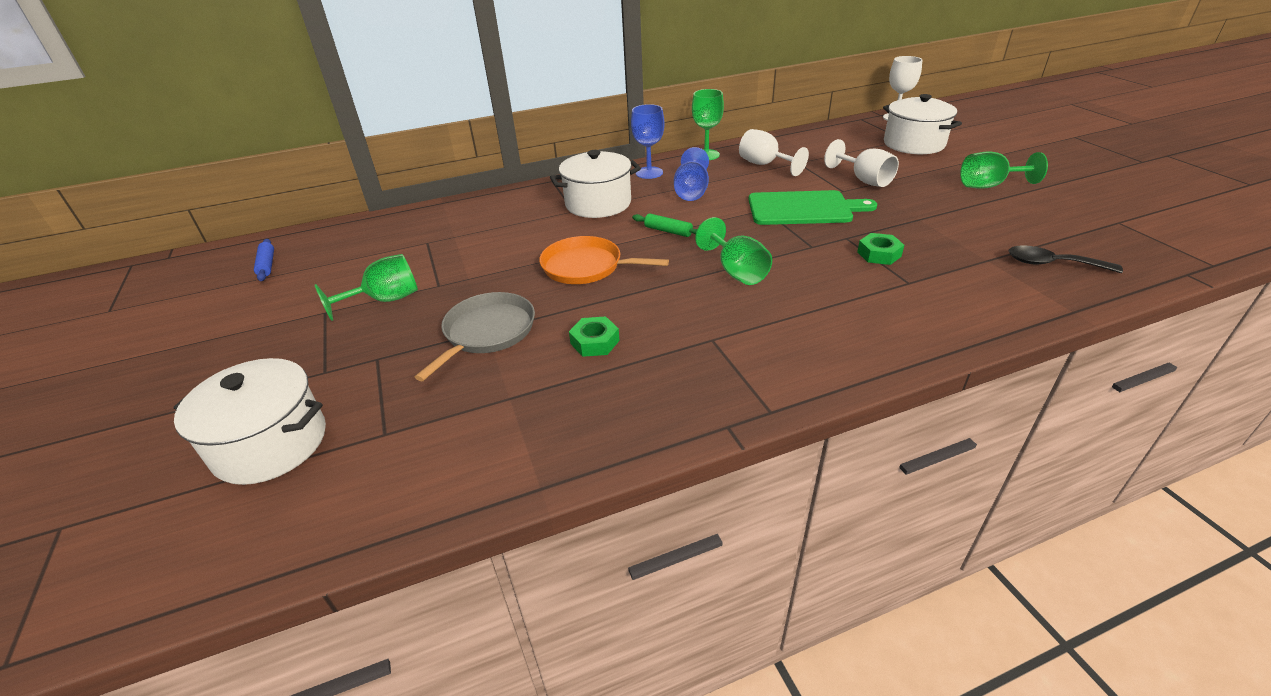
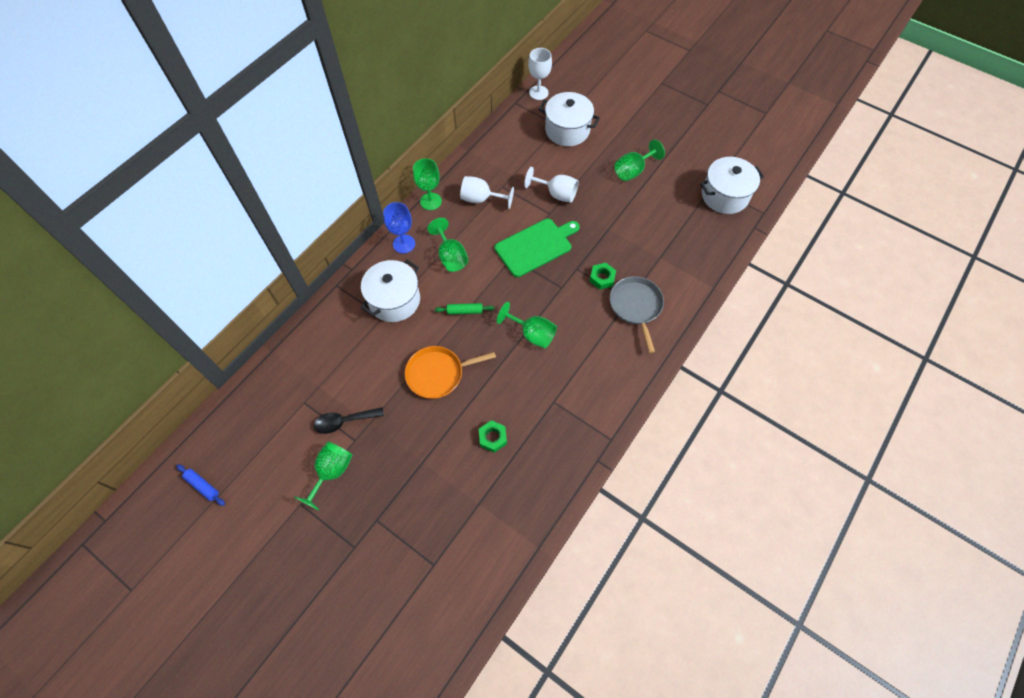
camera: 35 degrees left, 25 degrees up
white pot [173,358,326,485] -> white pot moved to [700,157,764,214]
grey pan [415,292,535,381] -> grey pan moved to [610,276,664,353]
blue goblet [674,147,709,201] -> green goblet [427,218,468,272]
black spoon [1008,245,1123,273] -> black spoon moved to [313,407,384,434]

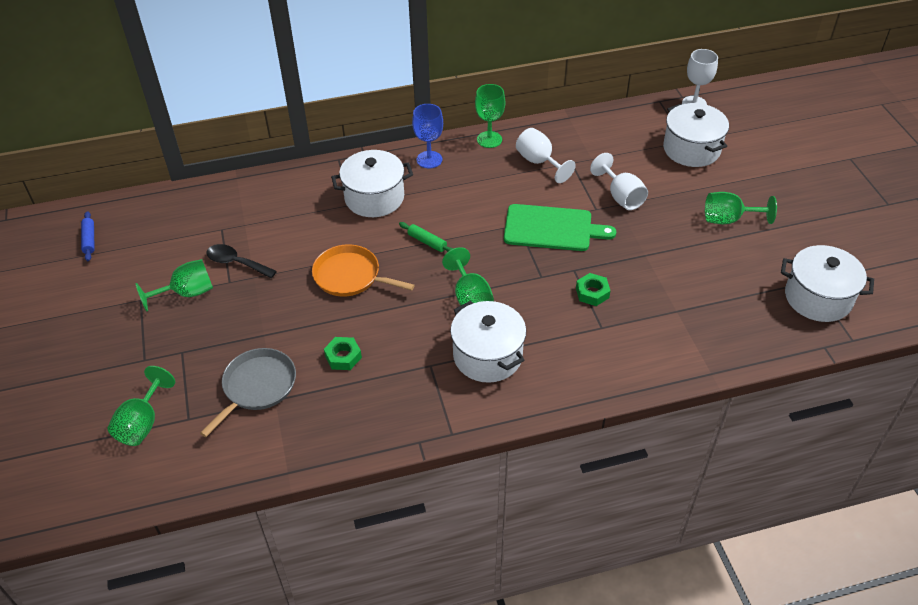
camera: 40 degrees right, 15 degrees down
green goblet [427,218,468,272] -> green goblet moved to [108,366,175,446]
grey pan [610,276,664,353] -> grey pan moved to [200,348,296,437]
none -> white pot [450,301,526,383]

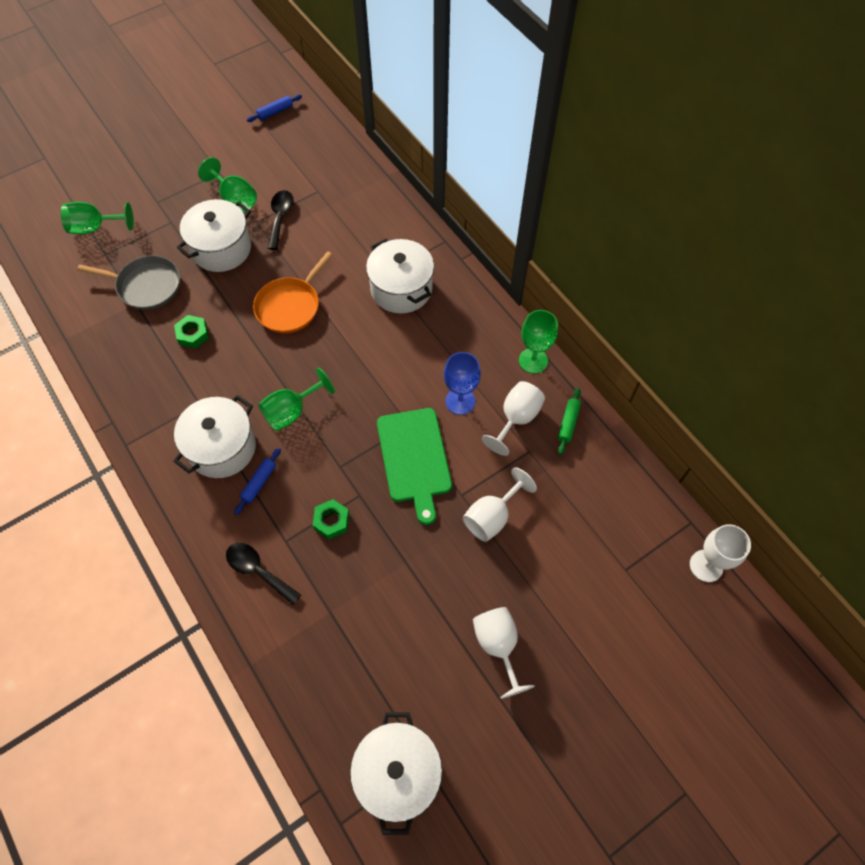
camera: 70 degrees right, 15 degrees up
orange pan [312,244,415,297] -> orange pan turned 150 degrees counterclockwise [253,251,333,333]
green rolling pin [399,222,453,252] -> green rolling pin moved to [558,388,581,455]
blue goblet [412,104,443,168] -> blue goblet moved to [444,352,481,415]
white pot [663,103,729,167] -> white pot moved to [177,199,251,272]
green goblet [705,192,777,224] -> white goblet [473,607,535,699]
none -> black spoon [226,543,301,605]
none -> blue rolling pin [234,448,281,515]

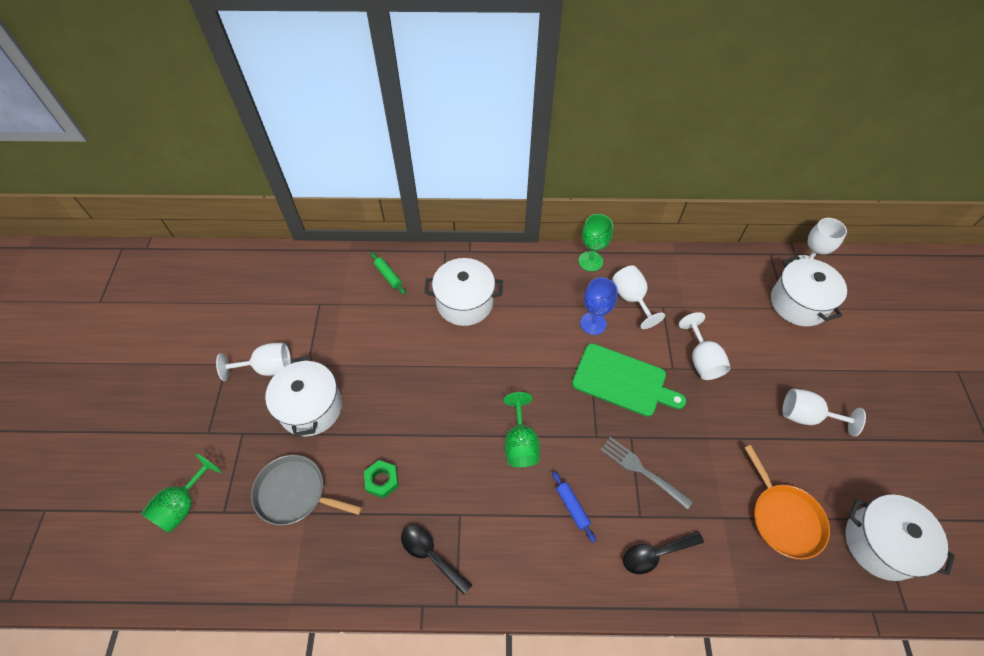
camera: 55 degrees left, 5 degrees down
grey pan [77,256,180,310] -> grey pan turned 120 degrees counterclockwise [251,455,362,525]
white pot [173,395,256,478] -> white pot moved to [771,256,847,326]
green goblet [198,157,257,213] -> white goblet [216,343,291,381]
blue rolling pin [247,94,302,122] -> none
orange pan [253,251,333,333] -> orange pan moved to [744,445,830,559]
black spoon [268,190,294,250] -> black spoon moved to [401,525,472,595]
green nut [312,499,349,539] -> grey fork [600,437,693,510]
green rolling pin [558,388,581,455] -> green rolling pin moved to [370,252,406,295]

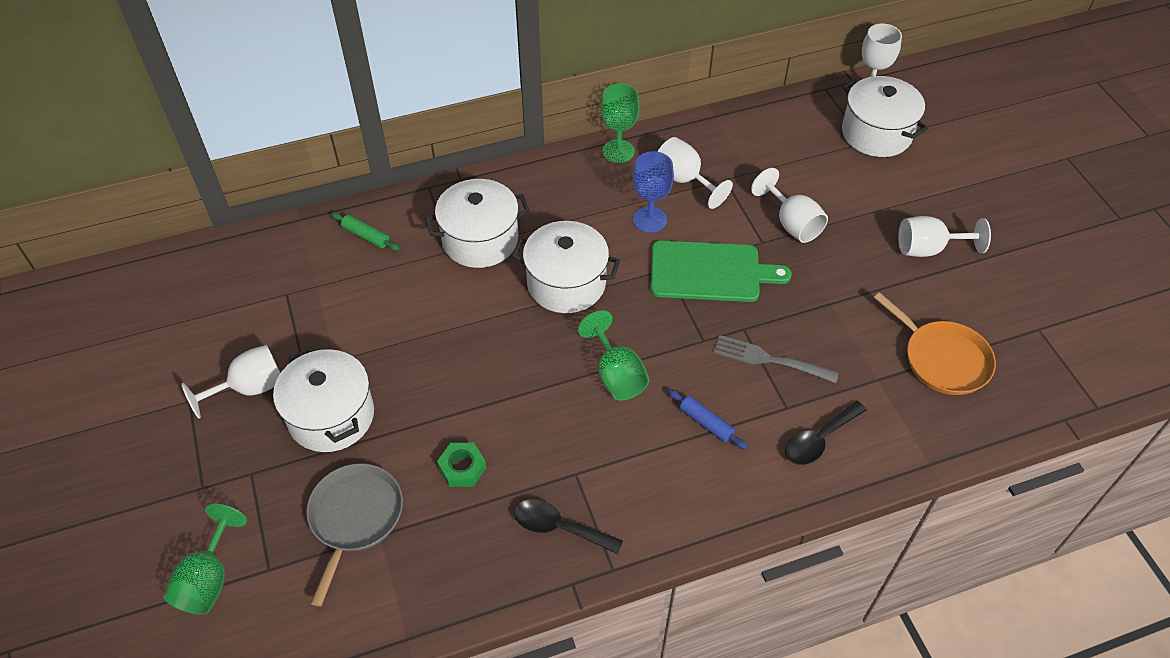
camera: 20 degrees left, 5 degrees down
grey pan [251,455,362,525] -> grey pan turned 105 degrees clockwise [306,463,403,607]
white pot [846,495,955,581] -> white pot moved to [512,221,620,313]

